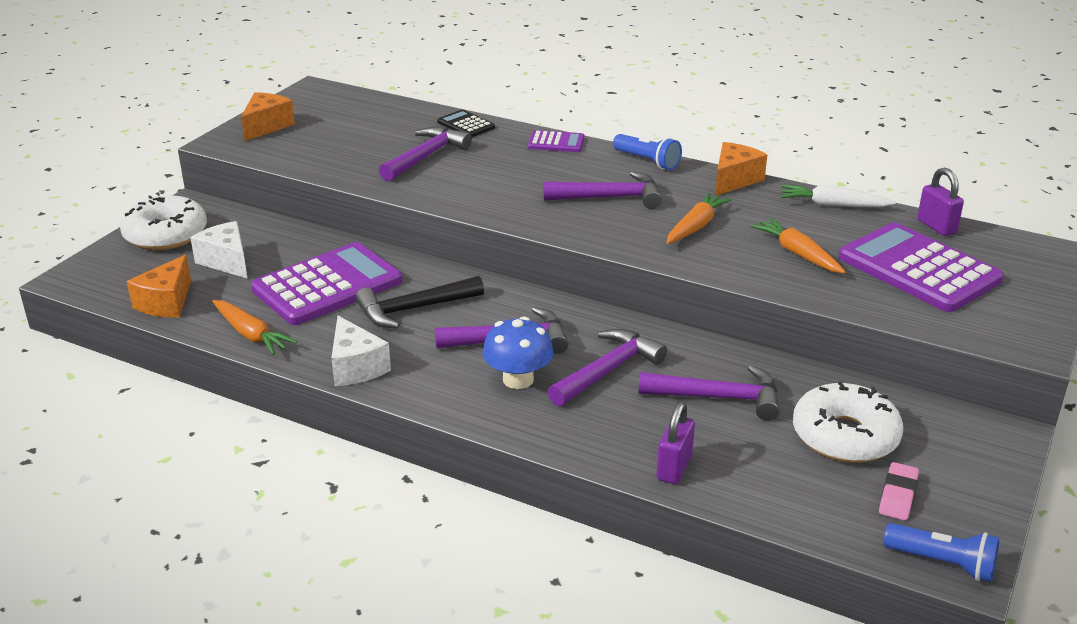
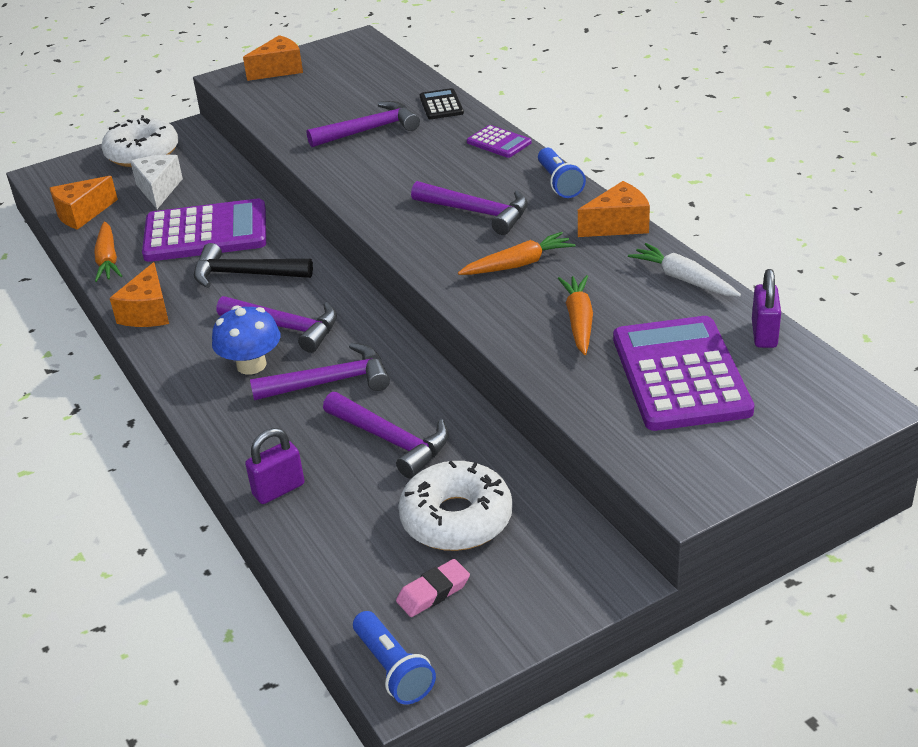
camera: 35 degrees right, 5 degrees up
white cheese [331,316,391,386] -> orange cheese [110,262,169,327]

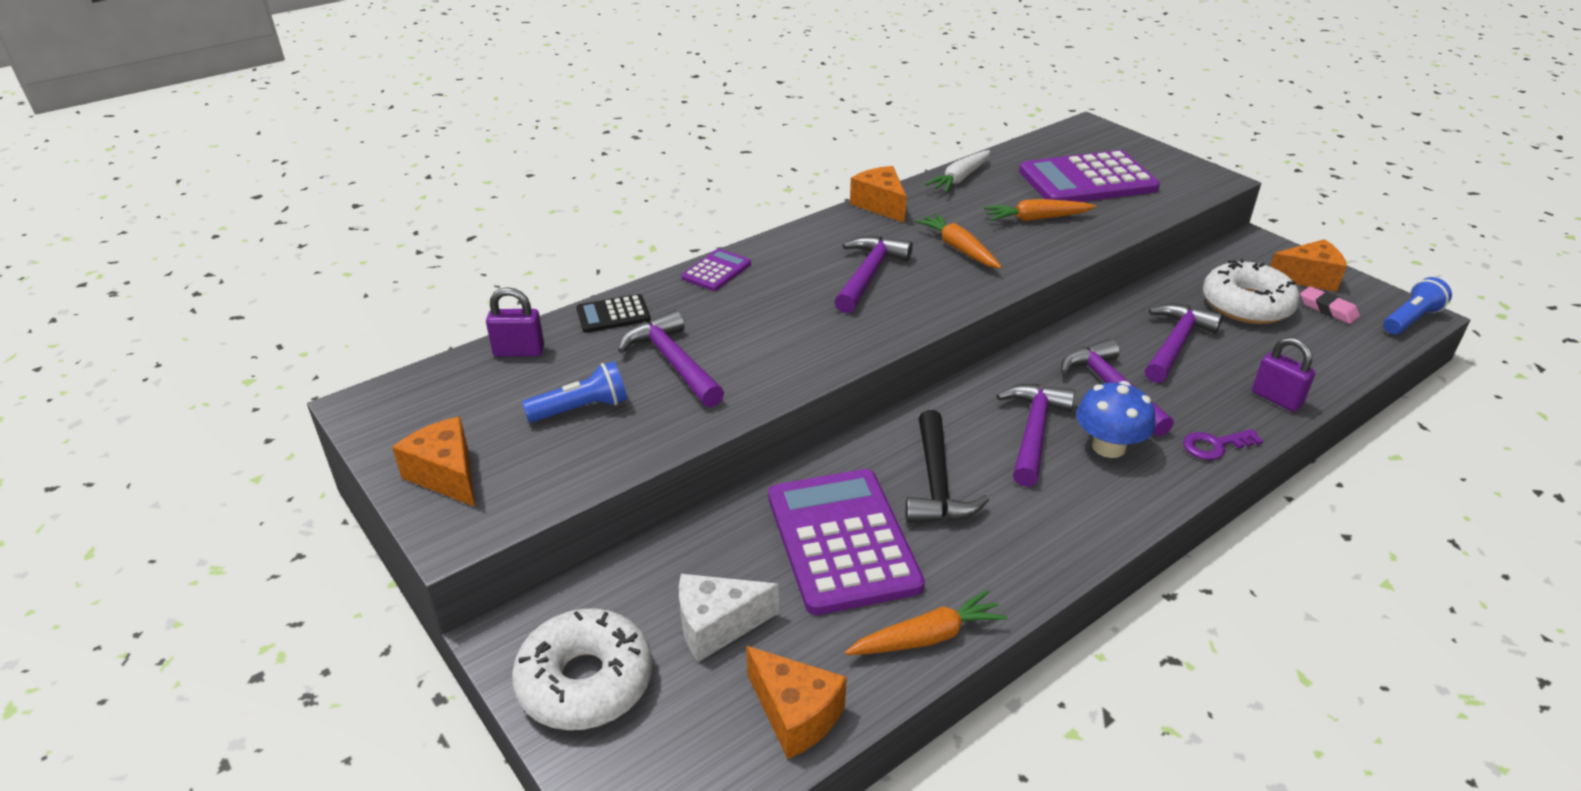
camera: 100 degrees left, 0 degrees up
orange cheese [110,262,169,327] -> orange cheese moved to [1270,239,1347,292]
blue flashlight [538,148,586,198] -> blue flashlight moved to [522,361,627,422]
purple padlock [752,269,781,348] -> purple padlock moved to [486,287,544,357]
none -> purple key [1183,429,1263,460]

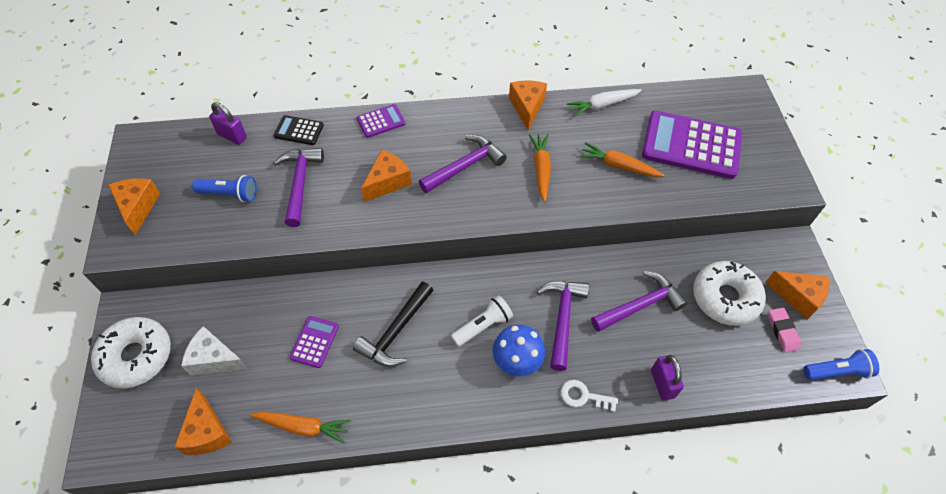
camera: 30 degrees right, 20 degrees up
purple calculator [768,469,925,615] -> purple calculator [290,316,339,368], size x0.47
purple hammer [996,384,1075,487] -> white flashlight [451,295,513,347]
purple key [1183,429,1263,460] -> white key [561,380,618,412]
none -> orange cheese [361,149,412,202]

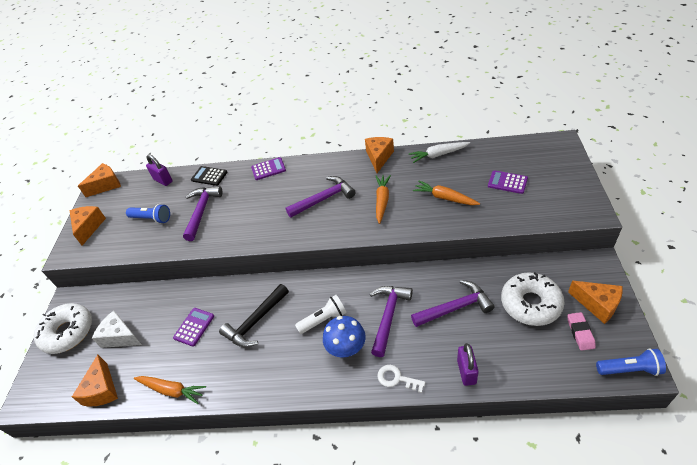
camera: 15 degrees right, 10 degrees down
orange cheese [361,149,412,202] -> orange cheese moved to [78,163,121,197]
purple calculator [642,110,742,179] -> purple calculator [488,170,528,194], size x0.47

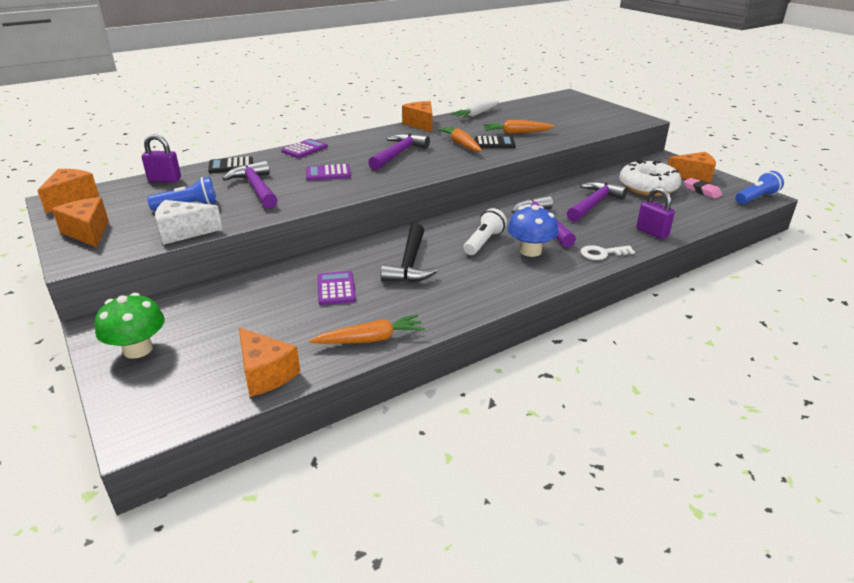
camera: 40 degrees left, 15 degrees down
white donut [34,303,92,354] -> green mushroom [95,293,165,359]
white cheese [92,311,142,348] -> white cheese moved to [155,200,223,245]
purple calculator [488,170,528,194] -> purple calculator moved to [306,164,351,181]
none -> black calculator [475,136,515,148]

